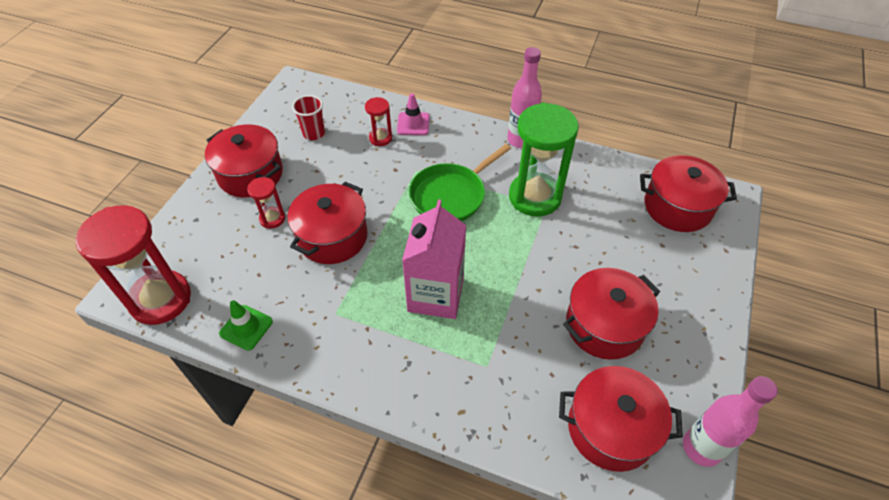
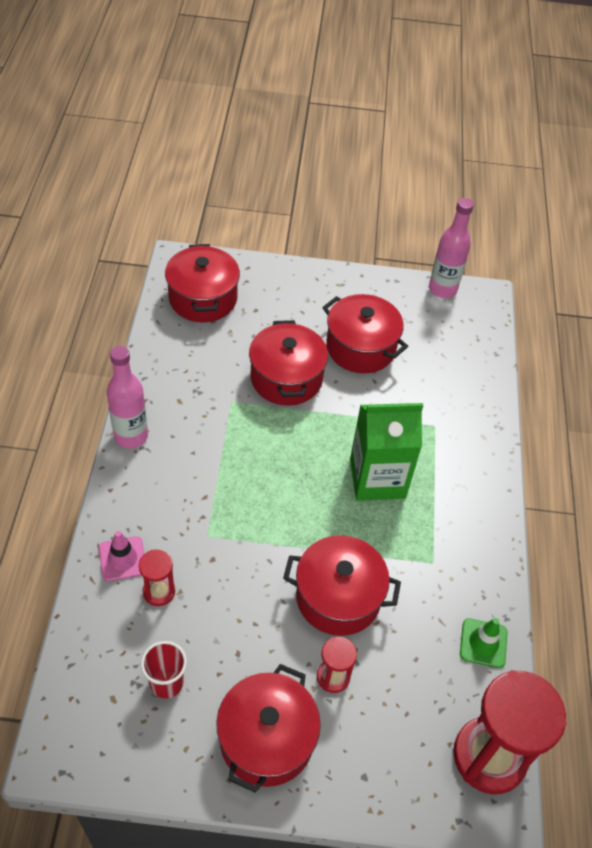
camera: 110 degrees left, 0 degrees up
pink carton [402,200,466,319] -> green carton [350,403,423,501]
green pan [409,144,511,221] -> none
green hourglass [509,103,579,216] -> none
red pot [559,366,683,472] -> red pot moved to [249,320,328,406]

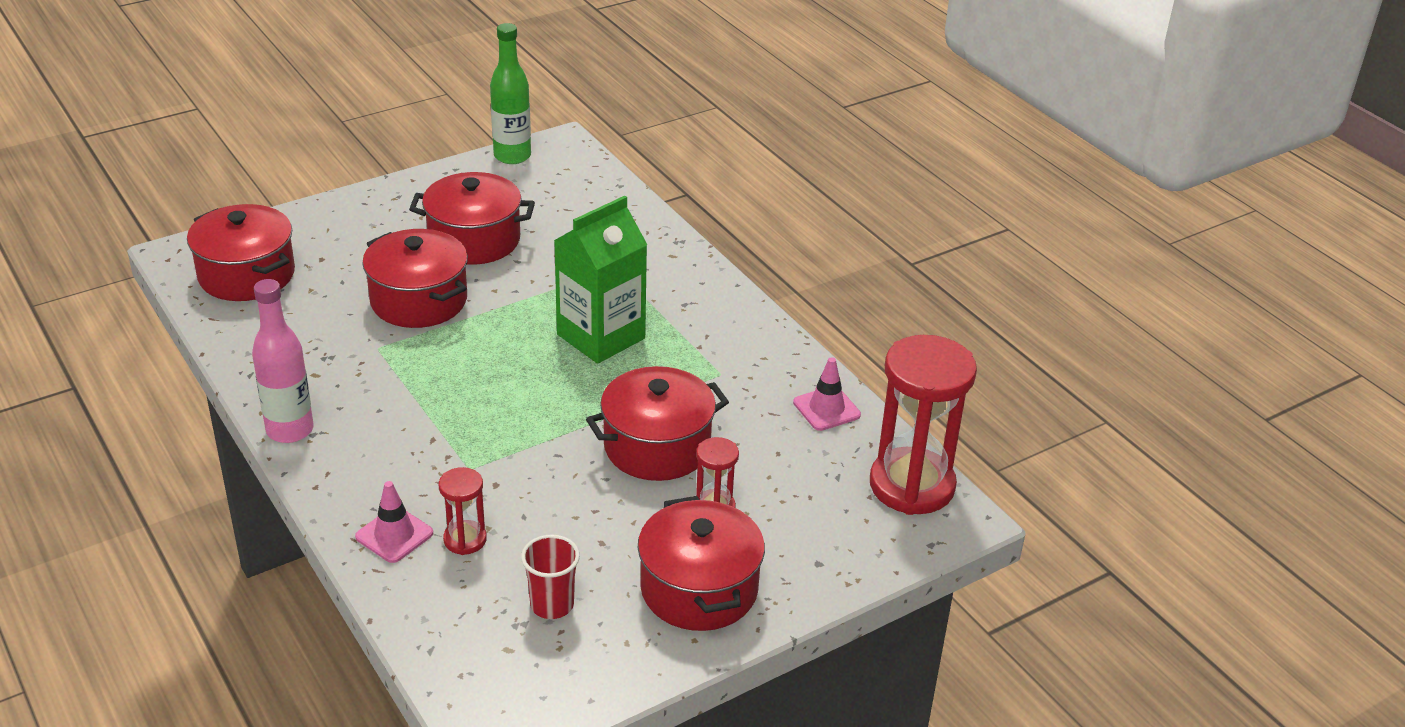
camera: 35 degrees left, 15 degrees down
pink bottle [429,198,474,298] -> green bottle [490,23,531,164]
green traffic cone [460,618,508,668] -> pink traffic cone [793,357,861,431]

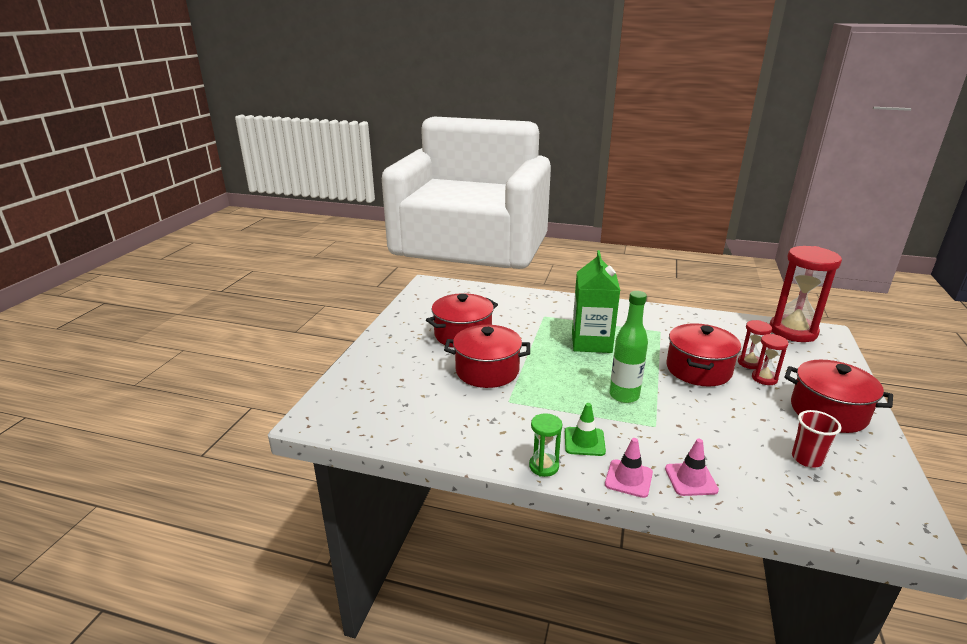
camera: 40 degrees left, 10 degrees down
red pot [187,204,295,301] -> none
pink bottle [252,279,314,443] -> green hourglass [529,414,562,477]
red hourglass [439,467,487,555] -> red hourglass moved to [738,320,772,369]
green bottle [490,23,531,164] -> green bottle moved to [610,291,648,403]
pink traffic cone [793,357,861,431] -> pink traffic cone moved to [605,438,653,498]
none -> green traffic cone [565,403,606,456]

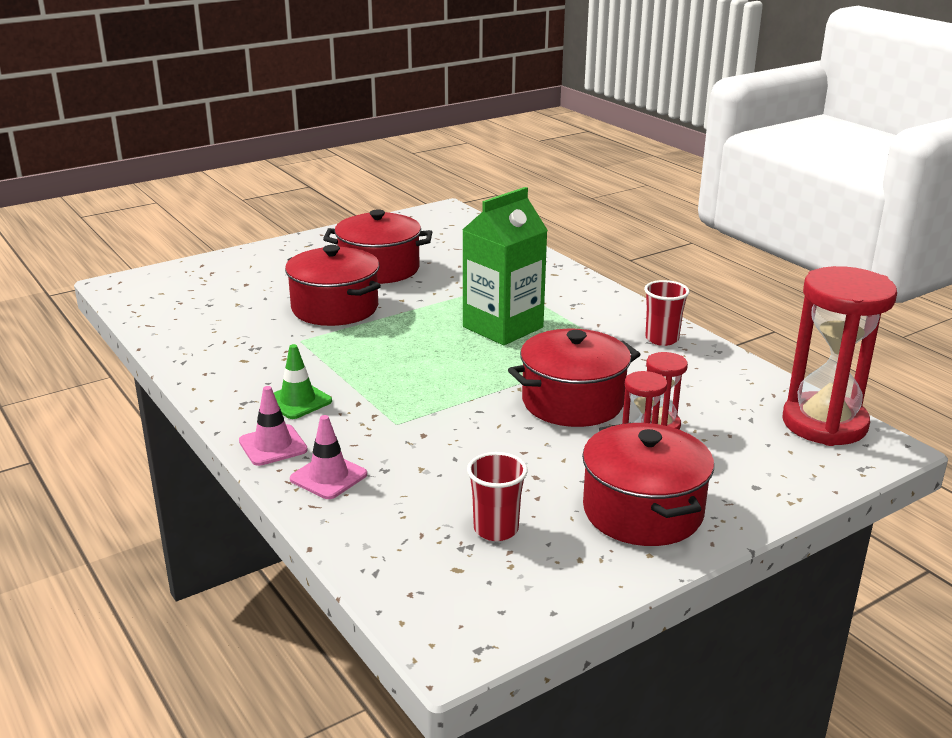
camera: 40 degrees right, 0 degrees up
green hourglass [529,414,562,477] -> none
green bottle [610,291,648,403] -> none
none -> red cup [644,280,689,346]

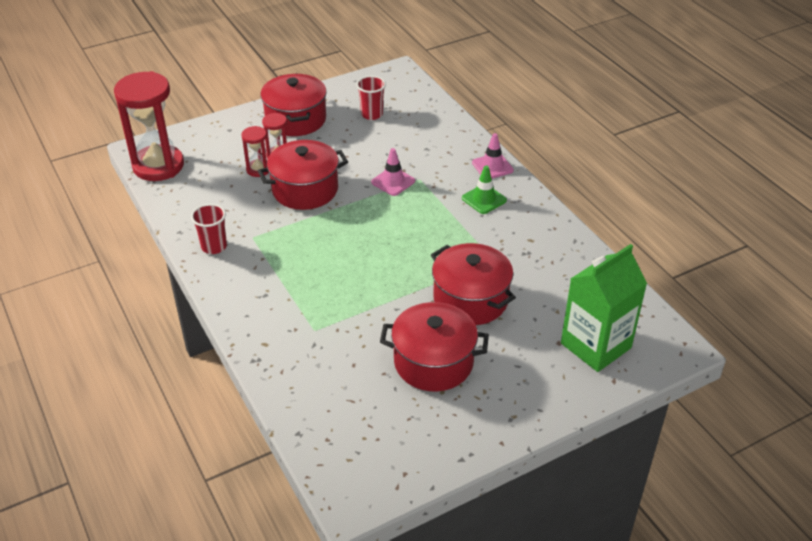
camera: 175 degrees left, 15 degrees up
pink traffic cone [290,415,367,499] -> pink traffic cone moved to [371,148,415,196]
green carton [462,187,548,345] -> green carton moved to [561,244,647,372]

